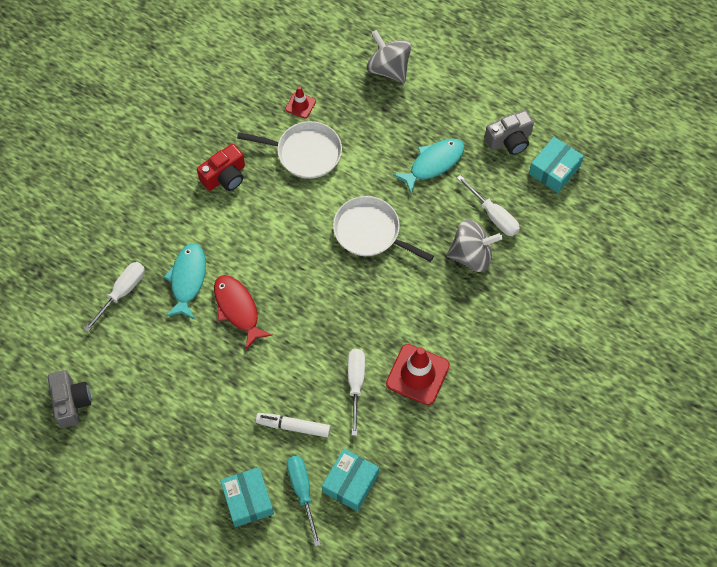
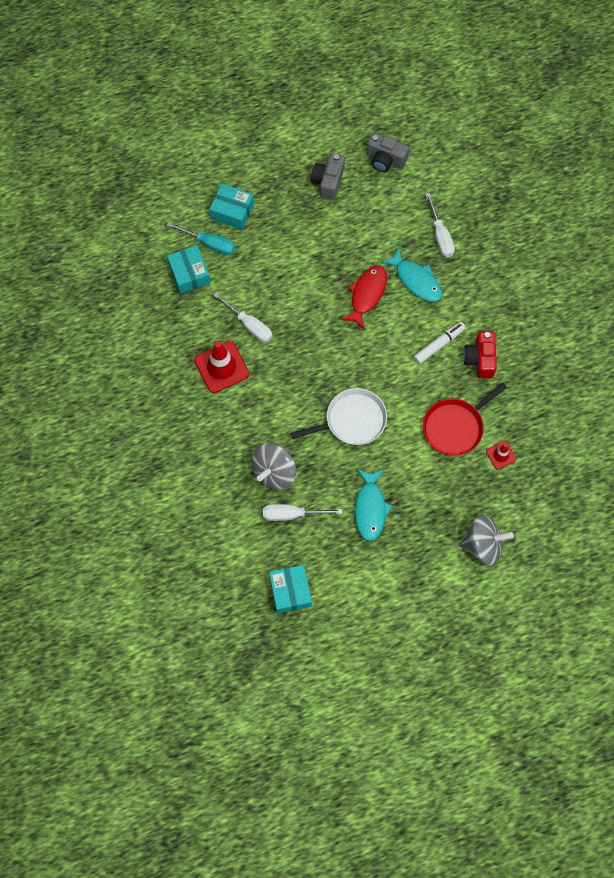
camera: 130 degrees right, 5 degrees up
red fish [214,275,273,349] -> red fish turned 75 degrees counterclockwise [341,265,387,330]
white pan [237,121,342,179] -> red pan [423,383,507,456]
white marker [256,413,331,437] -> white marker moved to [413,322,466,364]
grey camera [484,110,534,155] -> grey camera moved to [311,153,345,200]

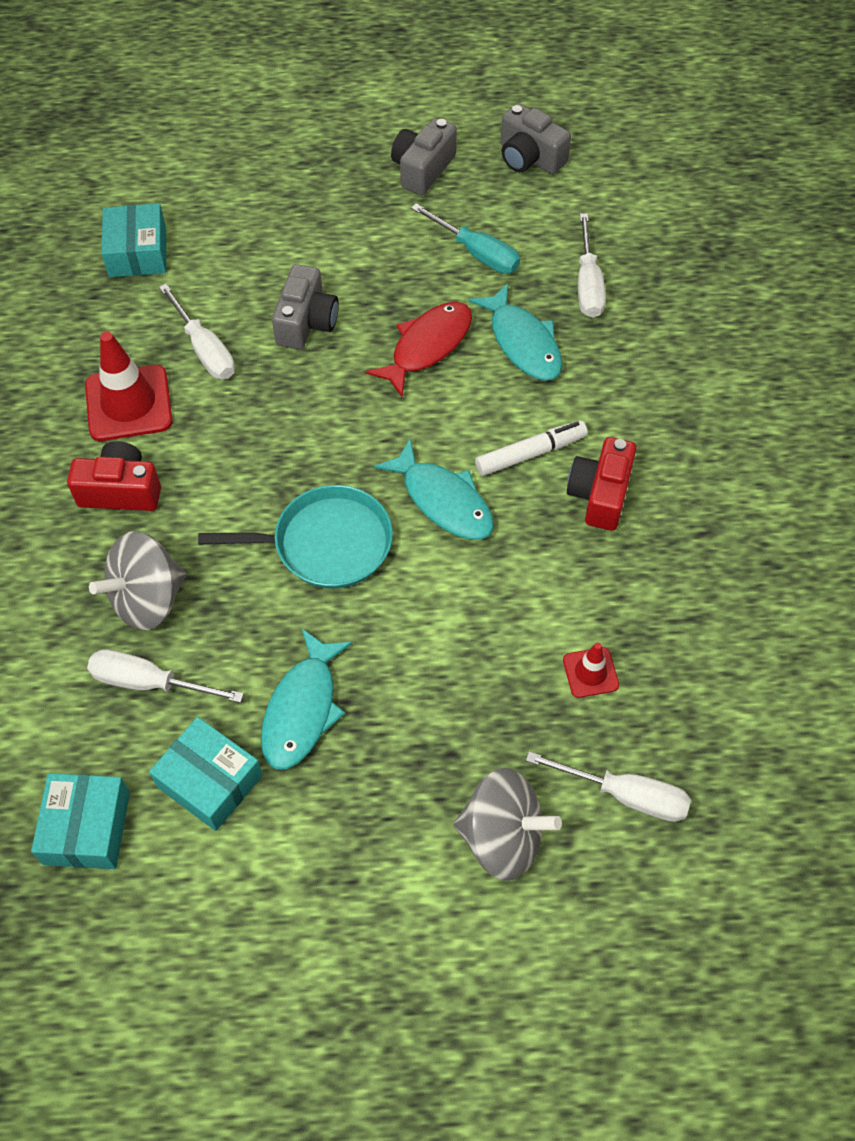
camera: 15 degrees right, 10 degrees down
turquoise screwdriver [166,222,235,255] -> turquoise screwdriver moved to [411,203,520,274]
turquoise box [209,184,254,230] -> turquoise box moved to [149,717,263,831]
white pan [291,388,387,445] -> turquoise pan [198,485,393,589]
red pan [423,383,507,456] -> none
none -> red camera [67,441,161,511]
none -> grey camera [272,264,339,350]
none -> turquoise fish [374,439,494,540]
none -> white screwdriver [526,751,691,822]

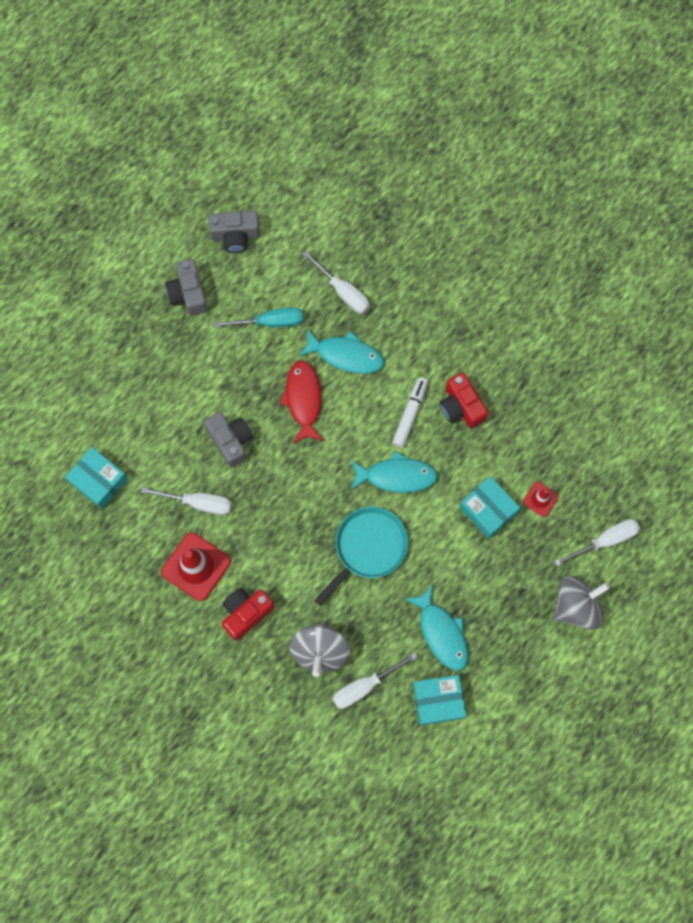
camera: 45 degrees left, 15 degrees up
turquoise box [31,773,130,869] -> turquoise box moved to [459,476,520,539]

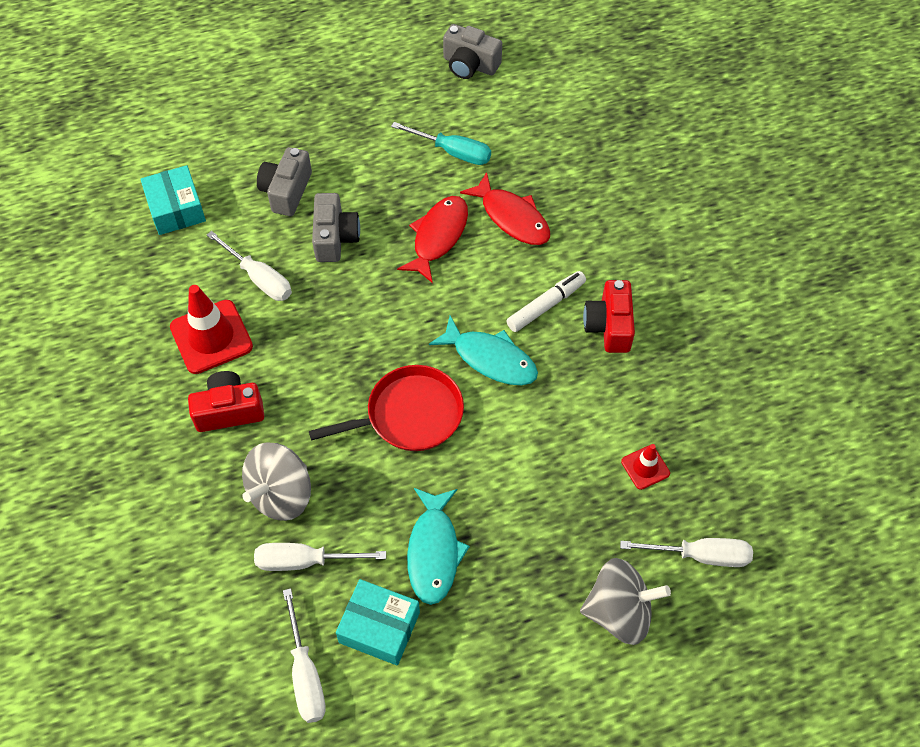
camera: 30 degrees right, 15 degrees down
grey camera [165,259,208,316] -> grey camera moved to [257,147,312,216]
turquoise fish [298,328,384,374] -> red fish [460,172,550,245]
white screwdriver [302,250,370,314] -> white screwdriver moved to [283,588,326,723]
turquoise pan [314,507,408,606] -> red pan [309,365,464,451]
turquoise box [459,476,520,539] -> none

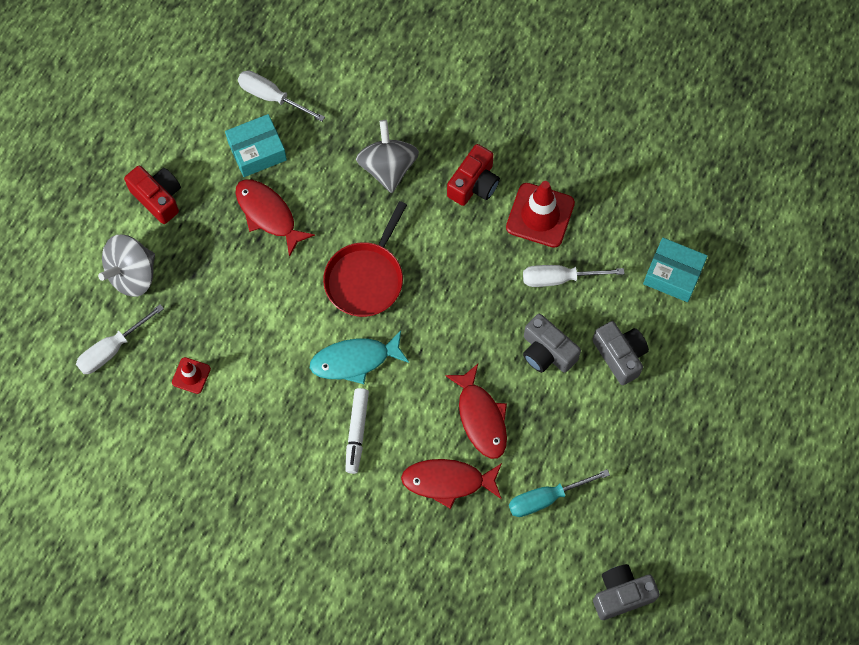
camera: 135 degrees right, 10 degrees up
white screwdriver [254,543,386,571] -> none
turquoise fish [407,488,470,605] -> red fish [235,179,315,257]
red camera [583,280,635,353] -> red camera moved to [124,166,181,224]

